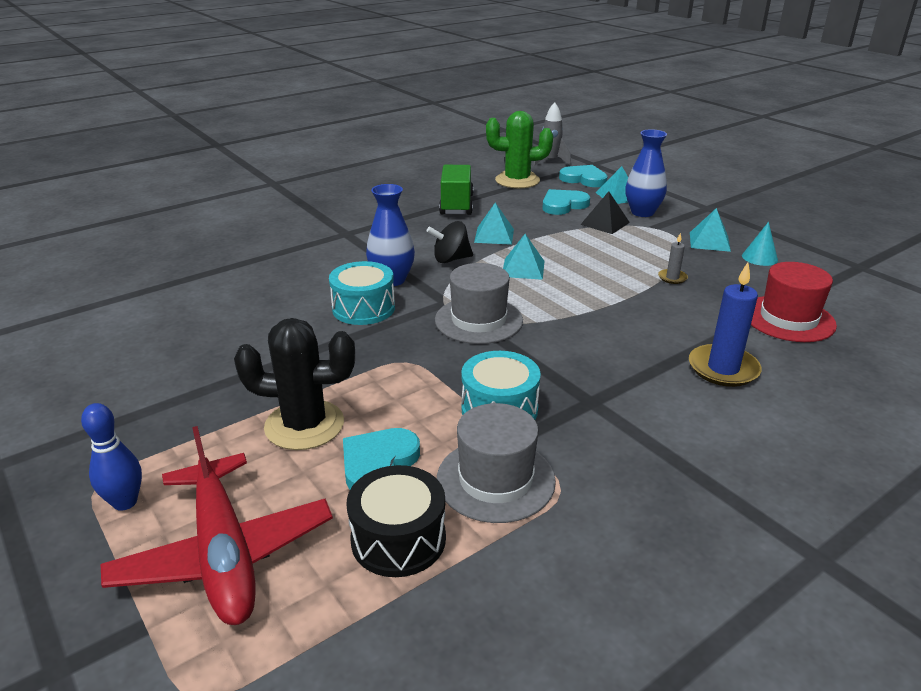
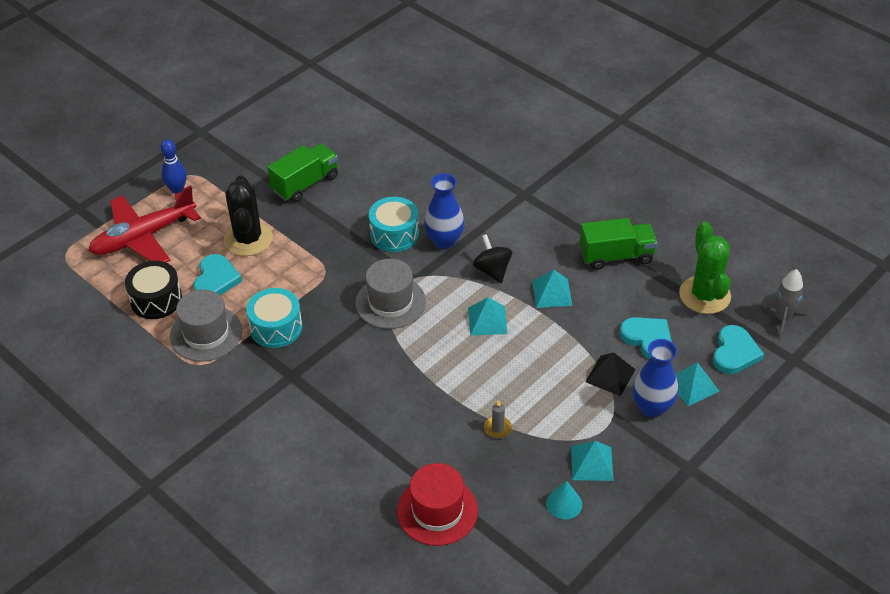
camera: 80 degrees right, 15 degrees up
turquoise heart [343,428,420,490] -> turquoise heart turned 75 degrees clockwise [194,254,242,295]
blue candle [689,262,762,387] -> none
none -> green truck [267,144,338,202]

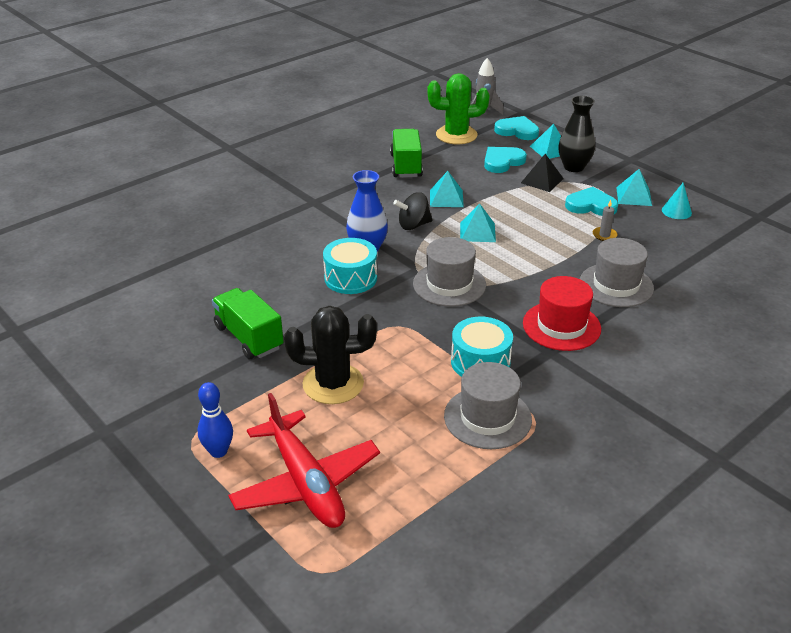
camera: 85 degrees left, 10 degrees down
black drum [125,261,182,319] -> none
turquoise heart [194,254,242,295] -> turquoise heart moved to [565,187,618,216]
red hat [397,463,478,546] -> red hat moved to [523,276,601,351]
blue vase [633,339,678,417] -> black vase [559,96,595,172]
none -> grey hat [580,238,654,307]

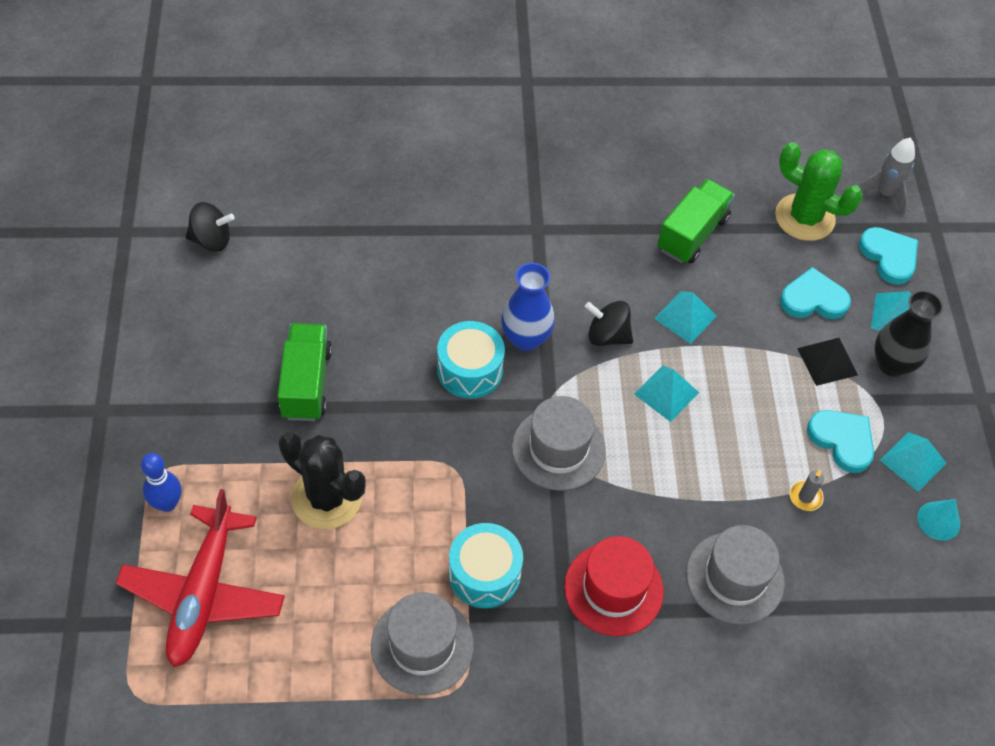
camera: 35 degrees right, 20 degrees up
none -> black spinning top [186,202,235,252]

